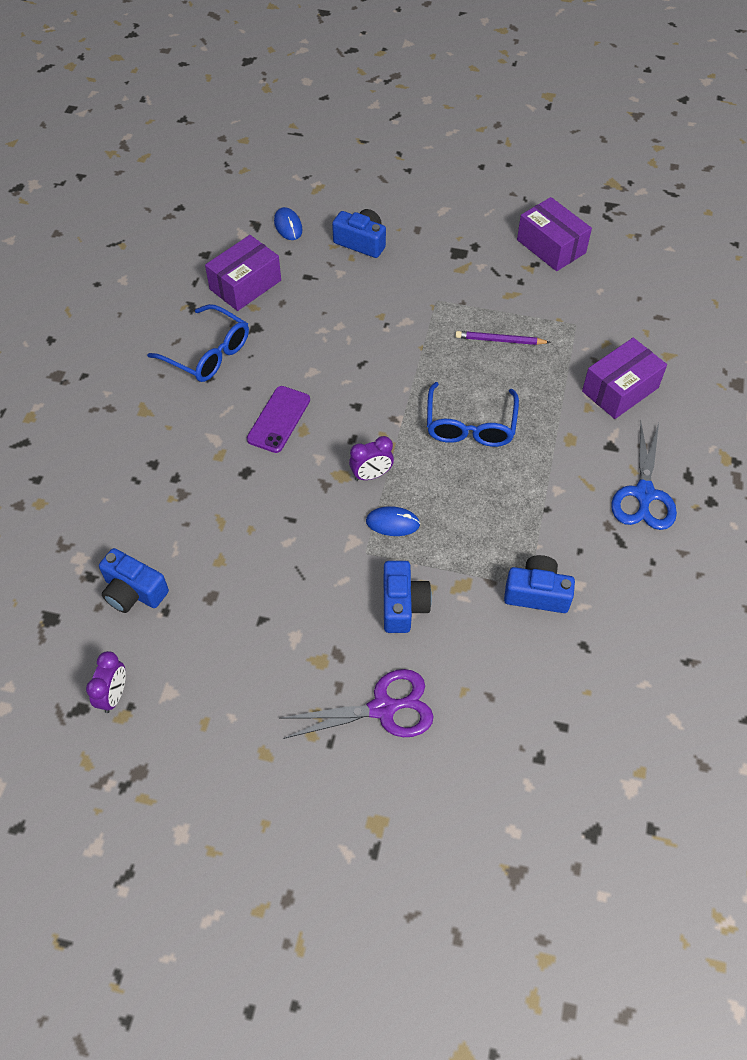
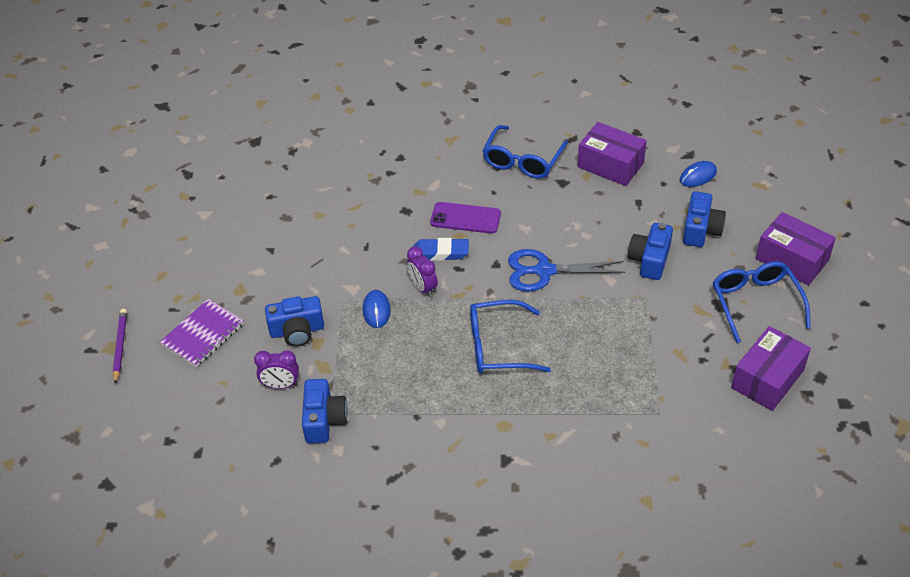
camera: 80 degrees right, 10 degrees down
purple clock [86,651,126,713] -> purple clock moved to [254,350,299,389]
blue camera [99,548,169,613] -> blue camera moved to [628,223,673,280]
purple scissors [279,669,434,739] -> purple notebook [160,299,244,367]
purple pencil [455,331,551,345] -> purple pencil moved to [113,309,127,384]
purple box [582,337,667,419] -> purple box moved to [756,212,836,285]
blue scissors [611,421,677,530] -> blue scissors moved to [508,249,625,292]
none -> blue eraser [413,238,469,261]
none -> blue glasses [713,261,811,343]

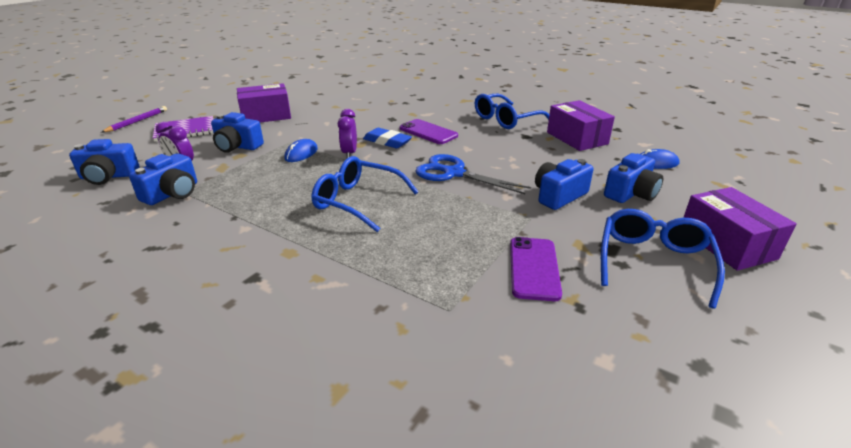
camera: 30 degrees right, 15 degrees down
purple box [731,326,811,411] -> purple box moved to [237,83,291,122]
none -> blue camera [69,139,140,185]
none -> purple phone [510,237,562,301]

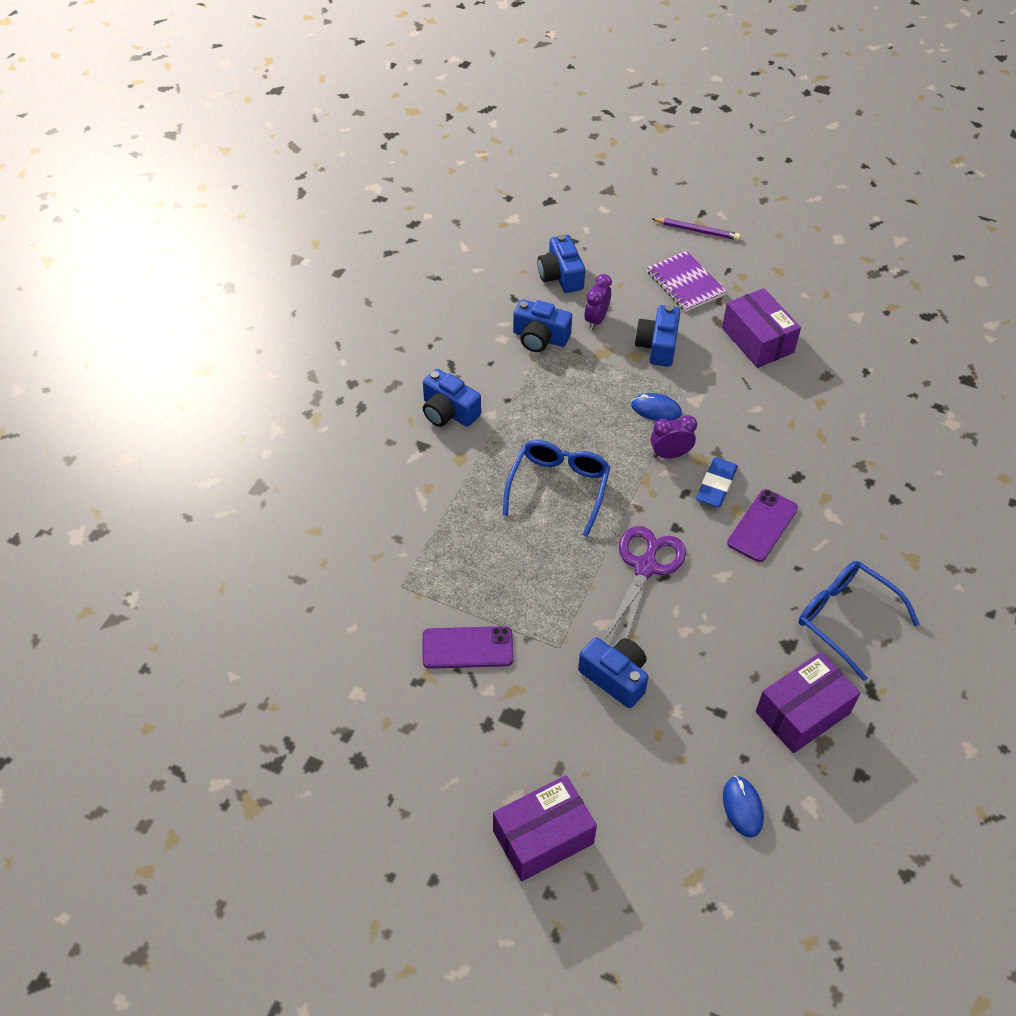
camera: 80 degrees right, 20 degrees up
blue scissors [415,154,531,194] -> purple scissors [605,526,686,639]
blue glasses [601,209,725,309] -> none
blue camera [604,153,663,203] -> blue camera moved to [423,369,481,427]

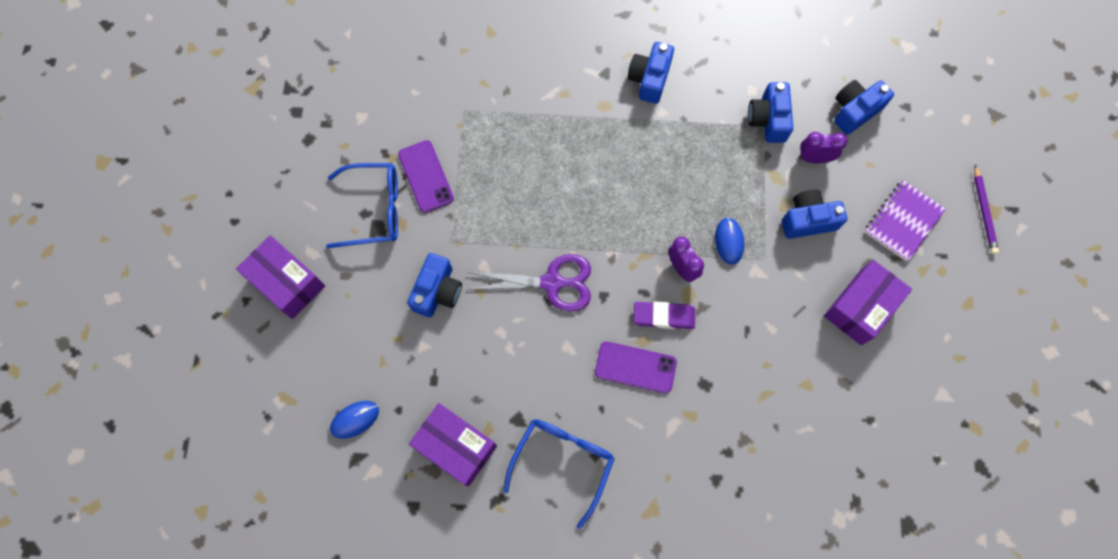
camera: 70 degrees right, 20 degrees up
blue glasses [503,440,610,537] -> blue glasses moved to [326,163,398,248]
blue eraser [696,457,738,507] -> purple eraser [634,302,695,329]

